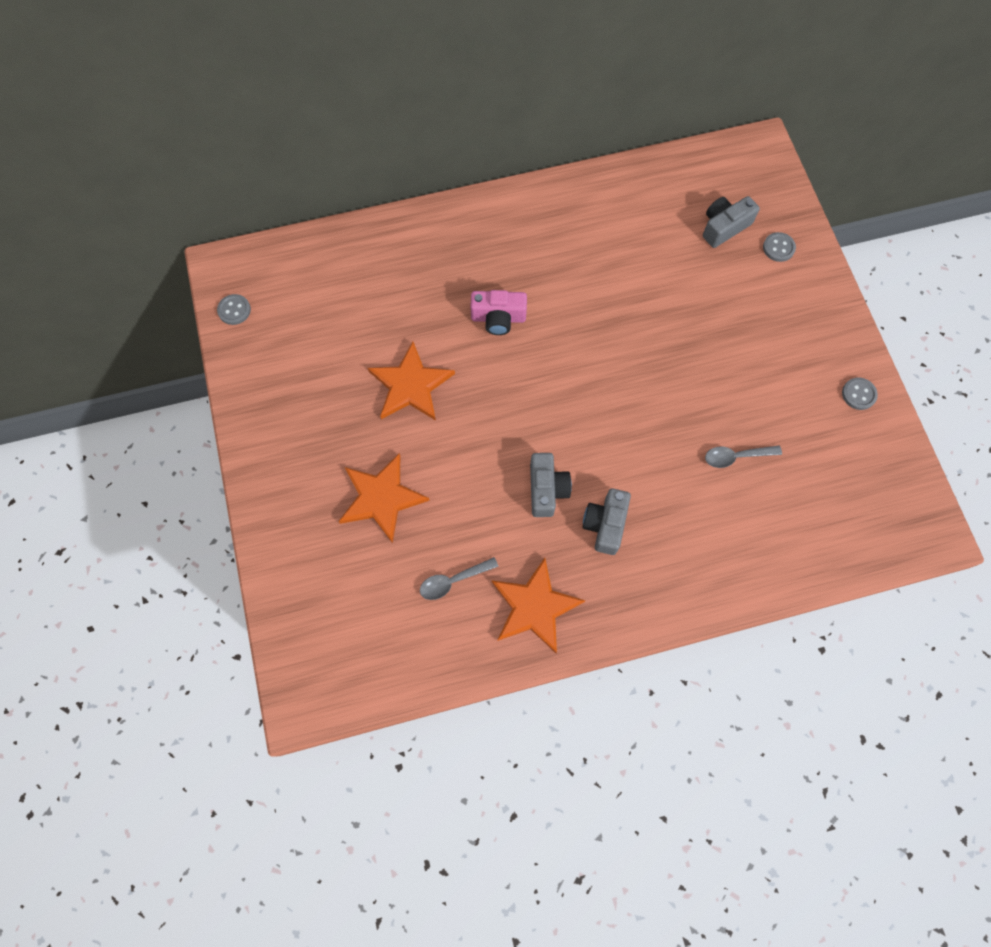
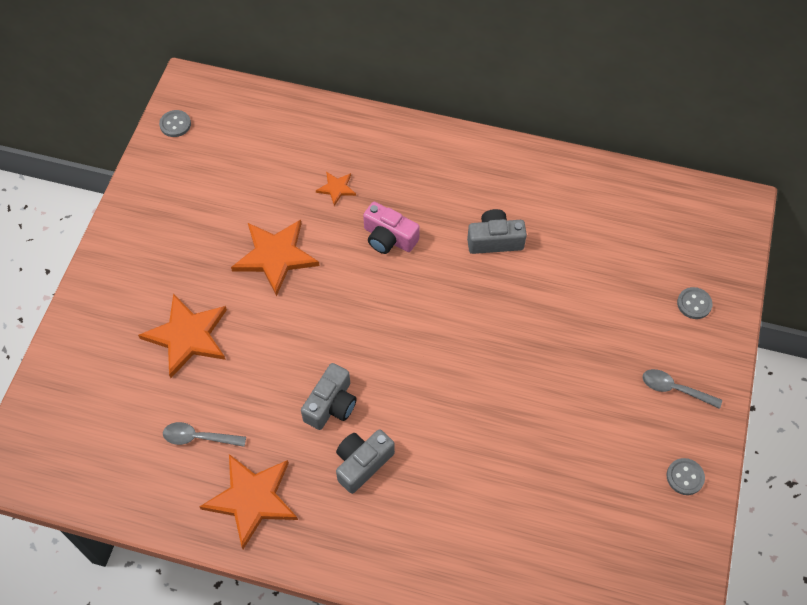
camera: 30 degrees right, 10 degrees down
grey camera [703,196,760,248] -> grey camera moved to [467,209,527,254]
grey spoon [705,445,782,468] -> grey spoon moved to [643,369,722,409]
none -> orange star [316,172,356,206]

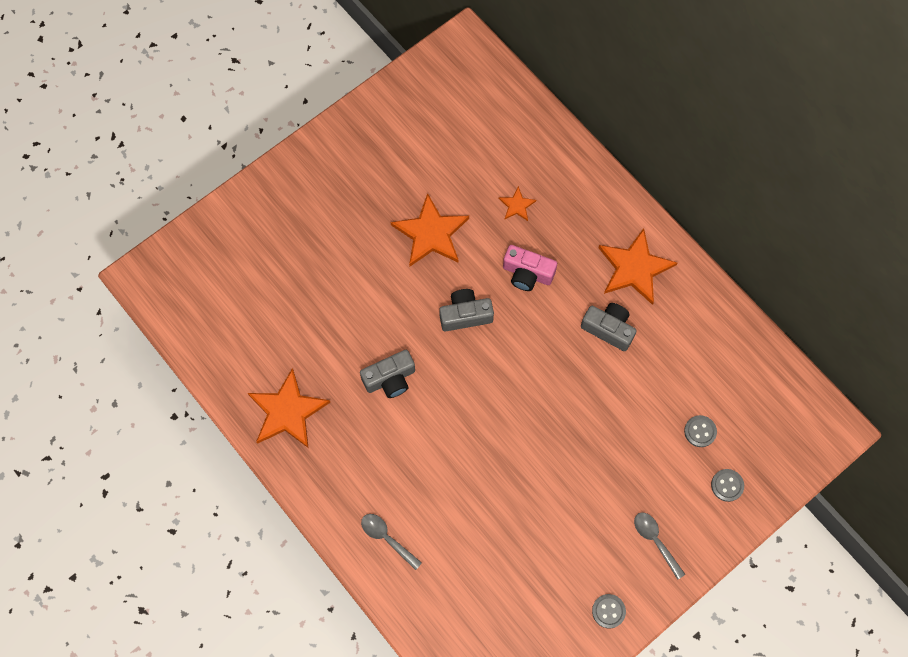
camera: 35 degrees right, 10 degrees up
orange star [138,294,227,378] -> orange star moved to [599,228,677,305]
grey button [159,110,191,137] -> grey button moved to [684,415,717,447]
grey spoon [163,422,246,447] -> grey spoon moved to [361,514,422,570]
grey camera [336,429,395,494] -> grey camera moved to [439,289,494,331]
pink camera [363,202,420,254] -> pink camera turned 45 degrees counterclockwise [503,245,557,291]

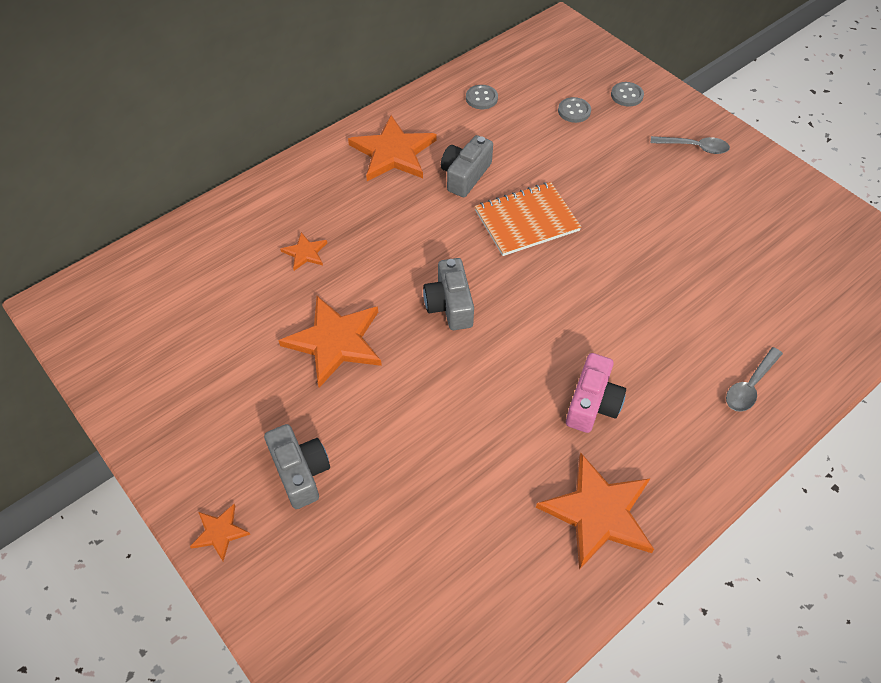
camera: 90 degrees left, 15 degrees down
grey camera [360,350,415,398] -> grey camera moved to [264,424,330,509]
pink camera [503,245,557,291] -> pink camera moved to [566,353,626,433]
grey button [592,594,626,628] -> grey button moved to [466,85,498,109]
grey spoon [634,513,685,580] -> grey spoon turned 135 degrees counterclockwise [651,136,730,154]
none -> orange star [190,504,251,561]
none -> orange notebook [475,182,581,256]

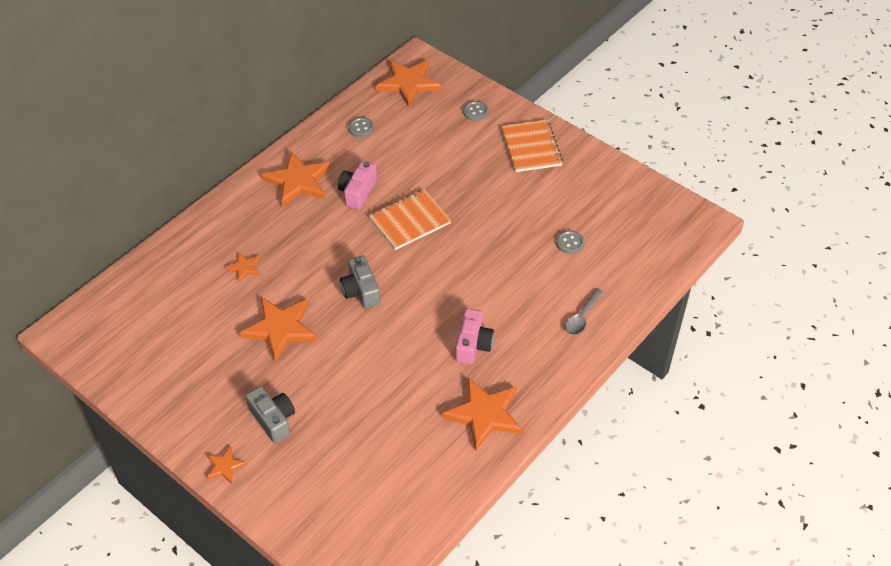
camera: 10 degrees left, 5 degrees down
grey camera [441,135,493,197] -> pink camera [338,161,377,210]
grey button [558,97,591,123] -> grey button moved to [556,230,585,254]
grey spoon [651,136,730,154] -> orange notebook [501,120,563,172]
none -> orange star [376,60,441,107]

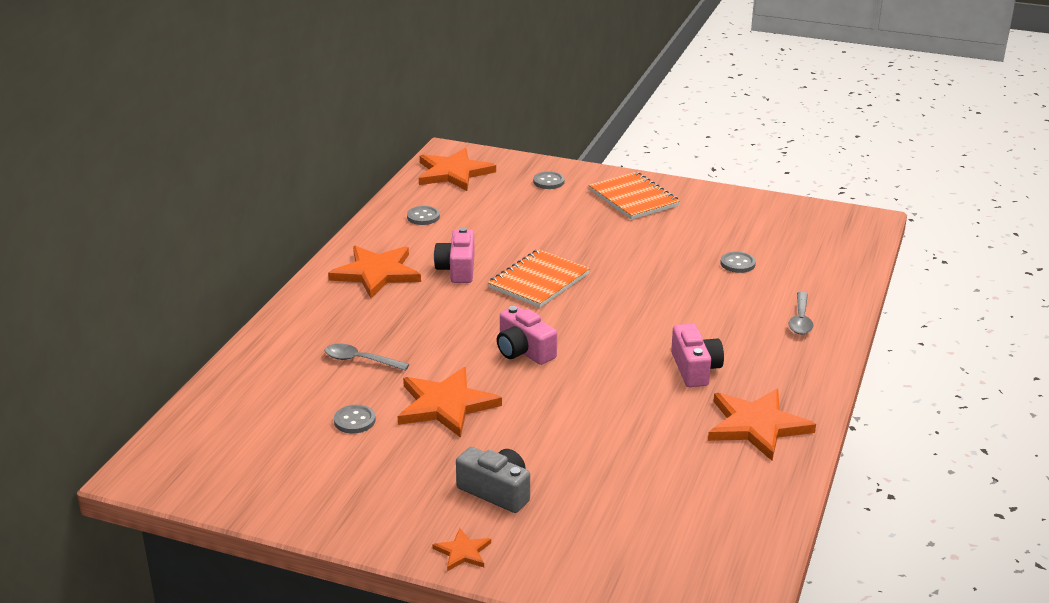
camera: 20 degrees left, 20 degrees down
orange star [225,253,260,282] -> grey spoon [324,344,409,371]
grey camera [340,255,381,309] -> pink camera [497,306,557,365]
none -> grey button [334,405,376,434]

